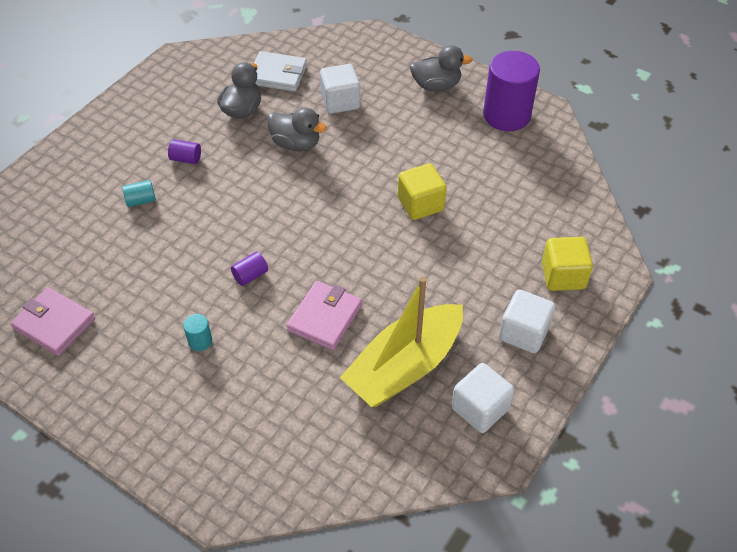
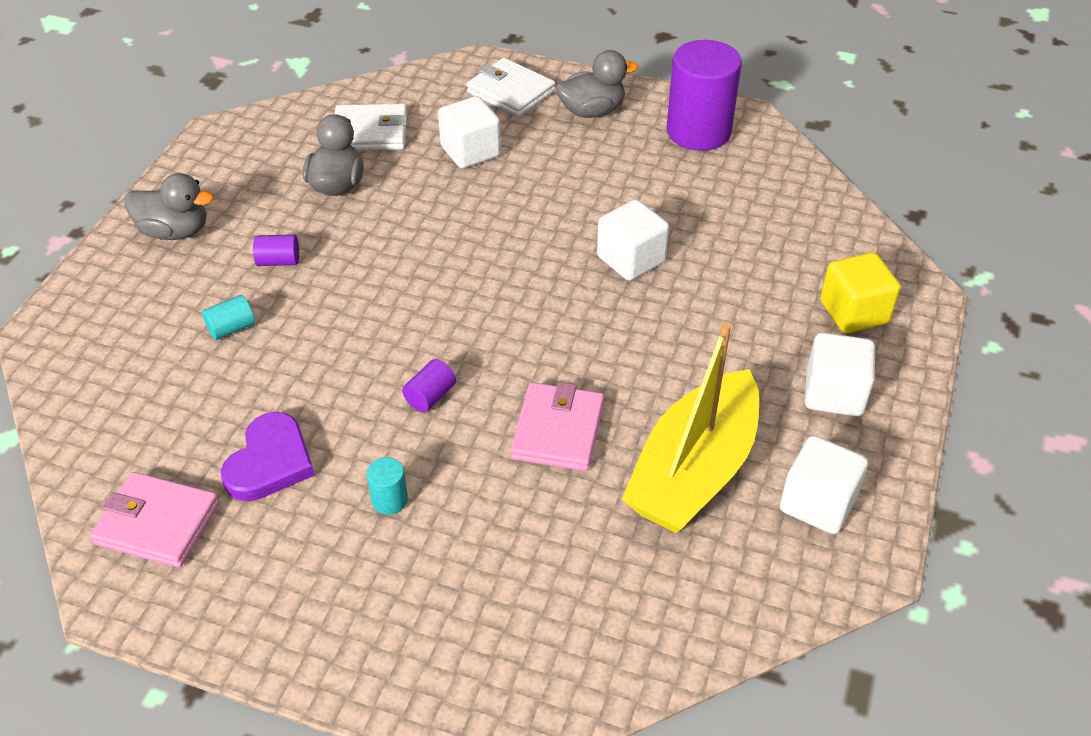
camera: 15 degrees left, 5 degrees down
grey duck [267,108,327,151] -> grey duck moved to [124,173,214,240]
yellow cube [398,163,447,220] -> white cube [597,200,669,281]
none -> purple heart [221,412,315,501]
none -> white wallet [466,58,555,117]

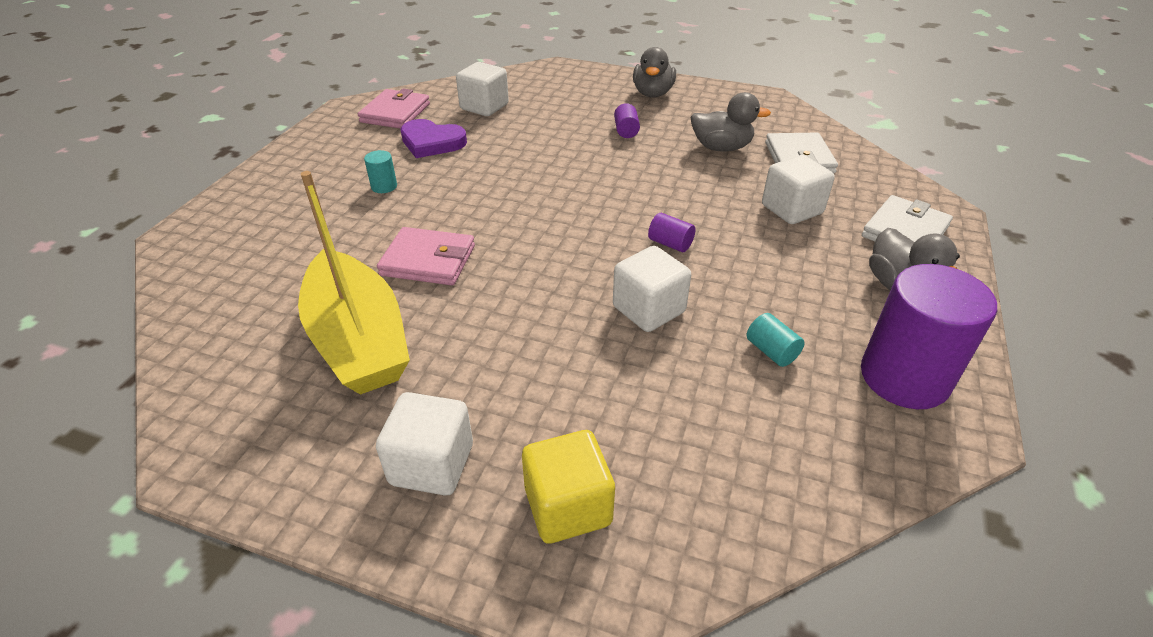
camera: 90 degrees right, 5 degrees down
turquoise cylinder [202,295,255,340] -> turquoise cylinder moved to [747,313,805,367]
purple cylinder [402,359,456,412] -> purple cylinder moved to [648,213,695,252]
yellow boat [621,322,759,533] -> yellow boat turned 150 degrees counterclockwise [298,171,410,395]
white cube [780,435,868,534] -> white cube moved to [456,62,509,116]

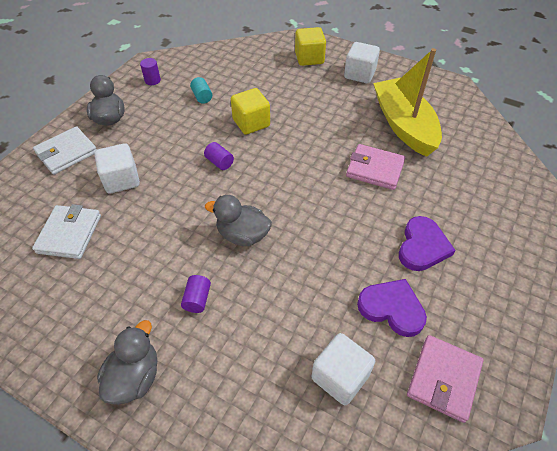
camera: 170 degrees left, 10 degrees up
turquoise cylinder [364,150,397,193] -> purple heart [399,216,455,271]
white cube [613,246,691,332] -> yellow cube [231,88,270,135]
grey duck [690,92,771,152] -> grey duck moved to [205,195,272,246]
purple cylinder [861,264,997,409] -> purple cylinder [140,58,161,85], size x0.42

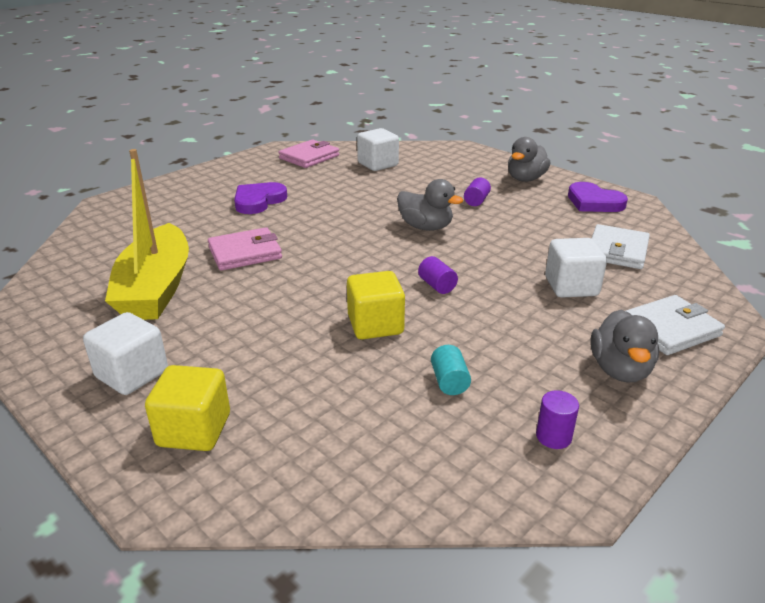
camera: 165 degrees left, 20 degrees down
pink wallet [346,144,405,190] -> pink wallet turned 60 degrees counterclockwise [208,227,282,271]
purple heart [357,279,427,337] -> purple heart moved to [568,182,628,212]

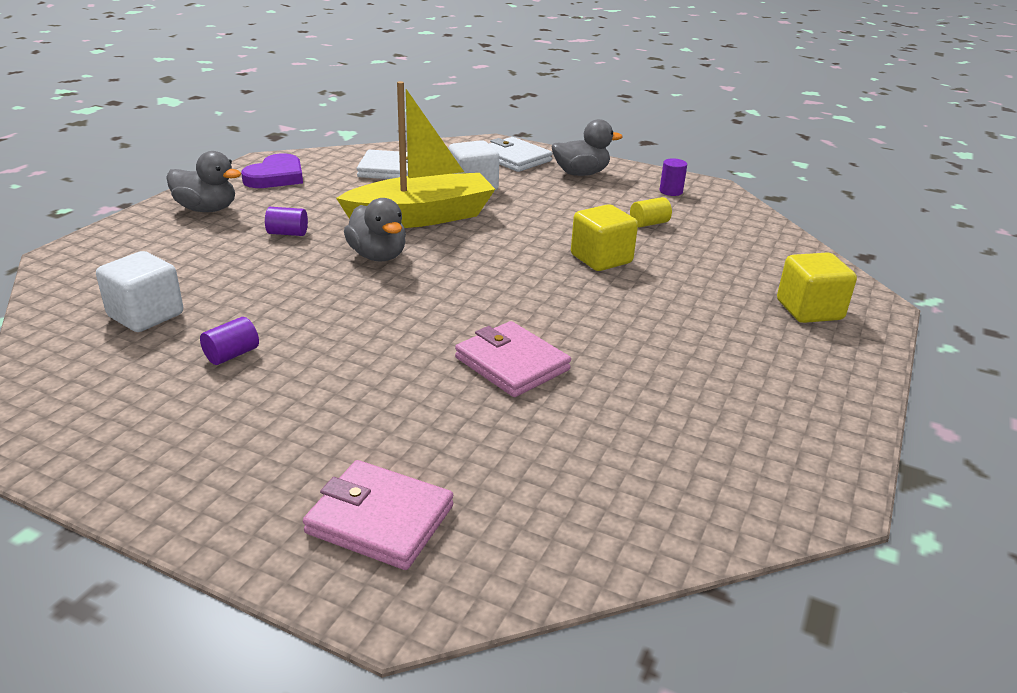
camera: 110 degrees left, 0 degrees up
white cube [83,312,168,395] -> none
yellow boat [105,149,189,320] -> yellow boat moved to [336,81,495,228]
purple heart [234,182,287,214] -> none
pink wallet [279,140,339,168] -> pink wallet moved to [303,460,453,570]
grey duck [397,179,463,231] -> grey duck turned 135 degrees clockwise [344,198,406,262]
purple cylinder [418,256,458,294] -> purple cylinder moved to [200,317,259,365]
turquoise cylinder [431,345,471,395] -> yellow cylinder [630,197,672,227]

